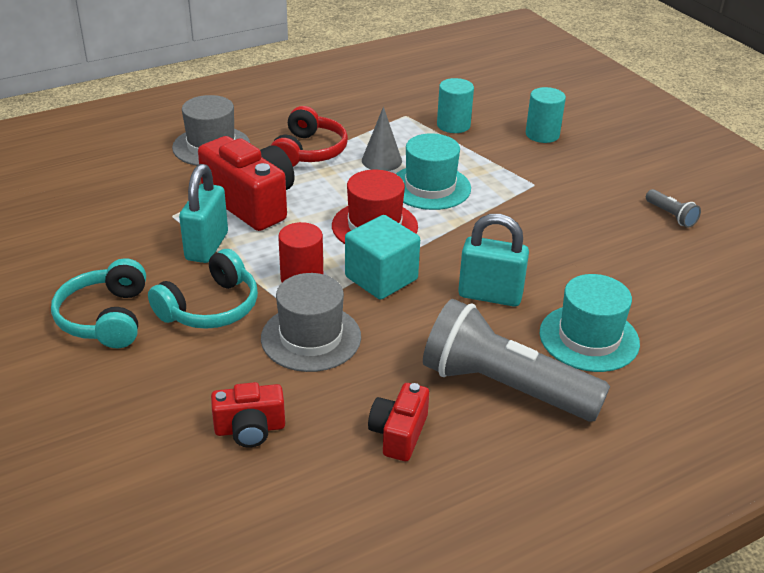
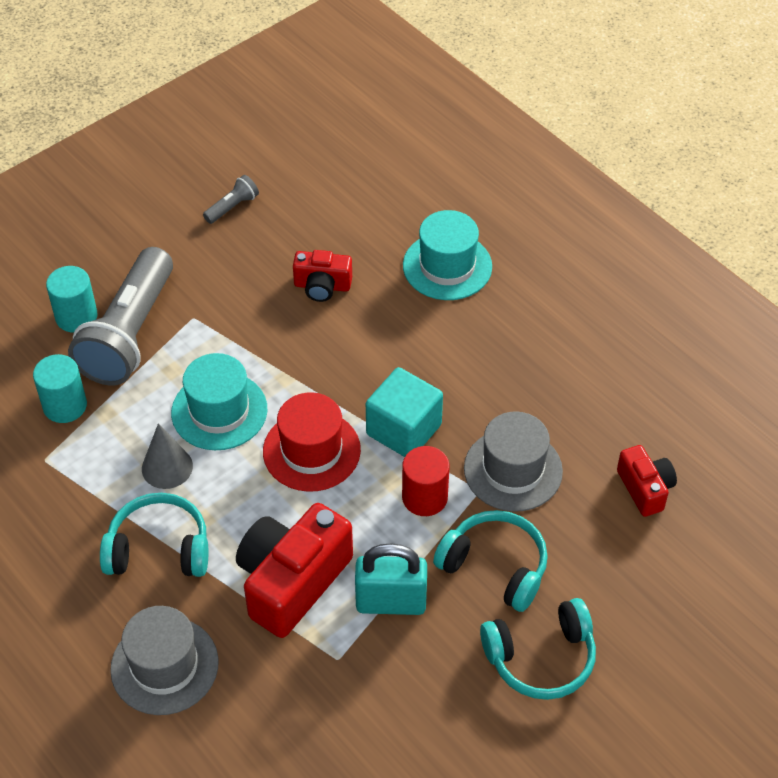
camera: 100 degrees left, 15 degrees up
red headphones [271,106,348,167] -> turquoise headphones [100,493,208,577]
red camera [368,383,429,461] -> red camera moved to [293,250,352,302]
grey flashlight [423,299,610,421] -> grey flashlight moved to [68,247,173,386]
turquoise padlock [458,214,529,306] -> none

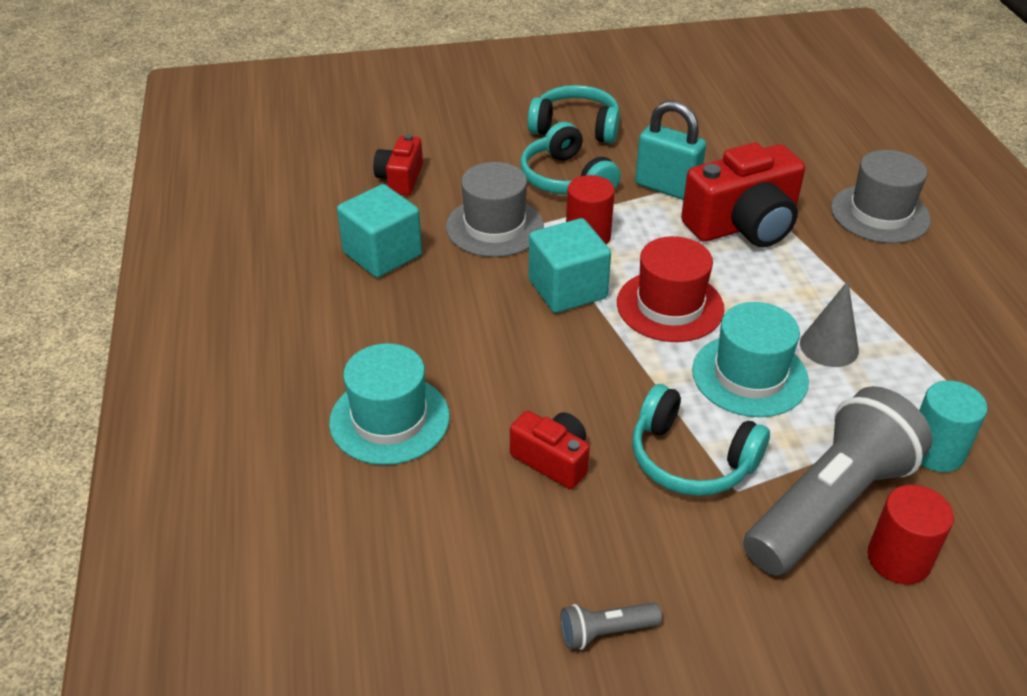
camera: 150 degrees left, 10 degrees down
turquoise cylinder [46,266,98,333] -> red cylinder [868,485,954,585]
turquoise headphones [100,493,208,577] -> turquoise headphones moved to [632,384,770,496]
none -> turquoise cube [337,184,422,278]

